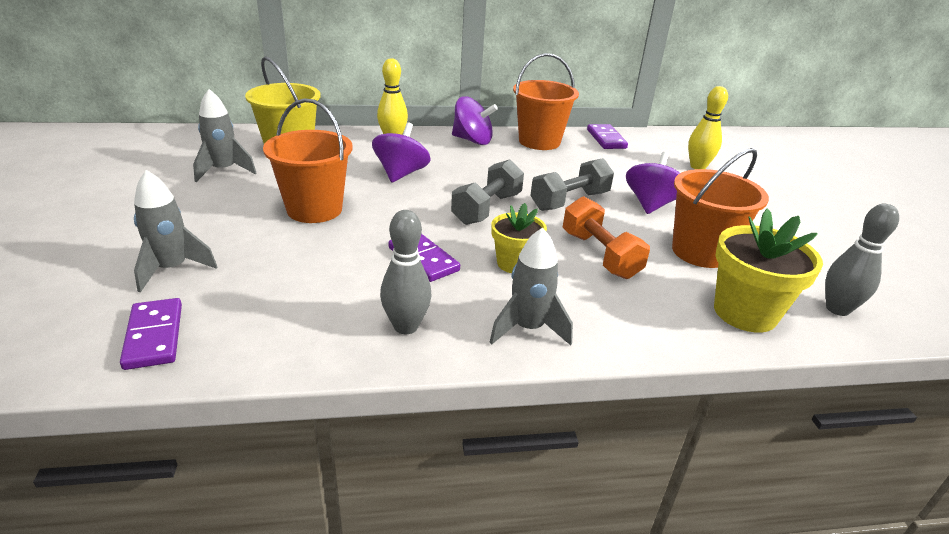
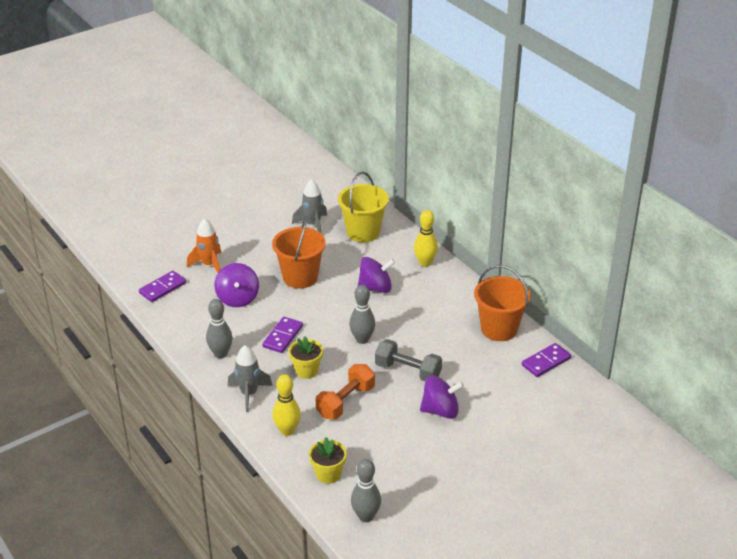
camera: 65 degrees right, 5 degrees up
grey rocket [134,170,217,293] -> orange rocket [187,218,221,273]
grey dumbbell [451,159,524,225] -> grey bowling pin [349,285,375,344]
purple spinning top [452,96,498,145] -> purple spinning top moved to [214,263,259,307]
orange bucket [672,148,769,268] -> none
yellow bowling pin [688,86,728,169] -> yellow bowling pin moved to [272,374,301,436]
yellow flower pot [714,209,823,333] -> yellow flower pot [309,437,347,484], size x0.63

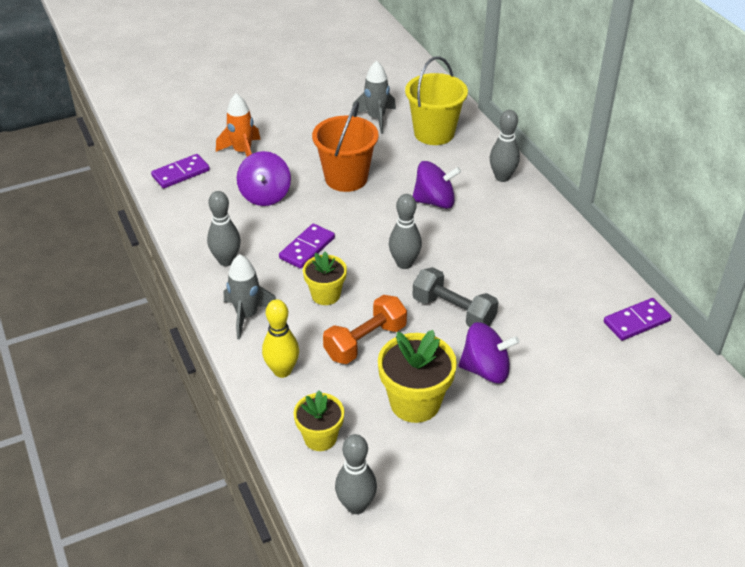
camera: 10 degrees right, 5 degrees up
yellow bowling pin [414,210,438,267] -> grey bowling pin [490,110,520,182]
orange bucket [474,265,531,341] -> none
none -> yellow flower pot [378,330,457,423]

